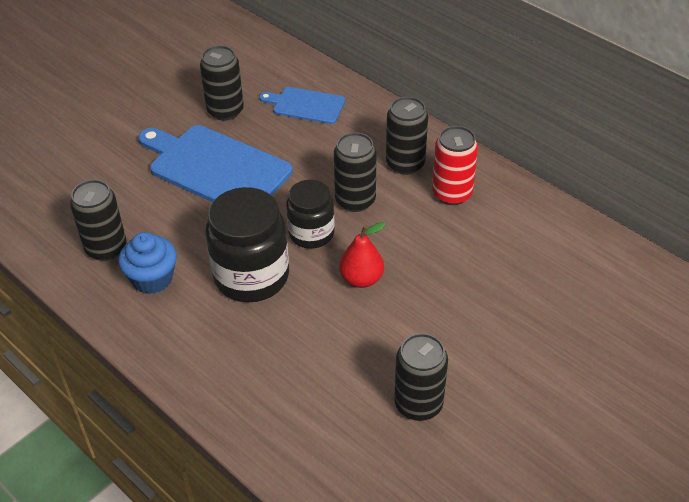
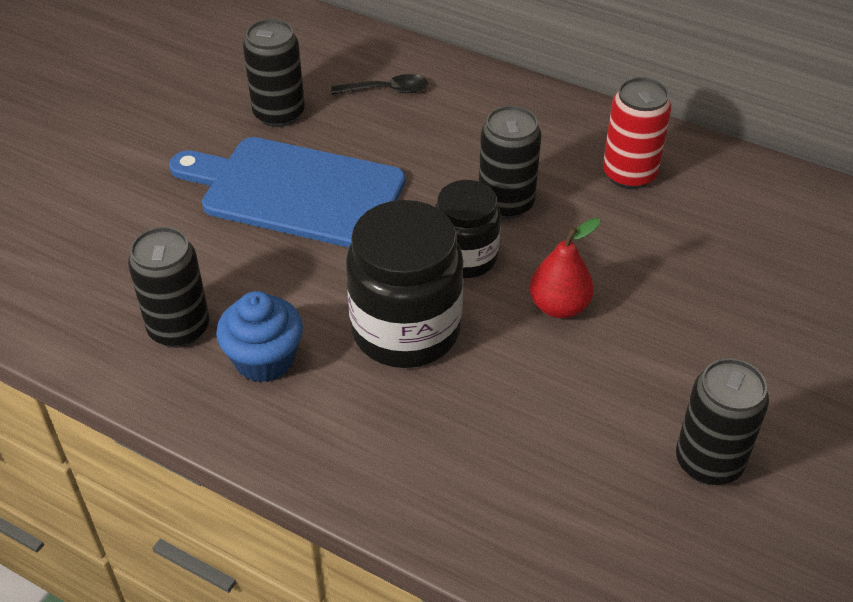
camera: 15 degrees left, 0 degrees up
blue cutting board [259,87,345,124] -> black spoon [331,74,428,95]
black can [386,97,428,175] -> none

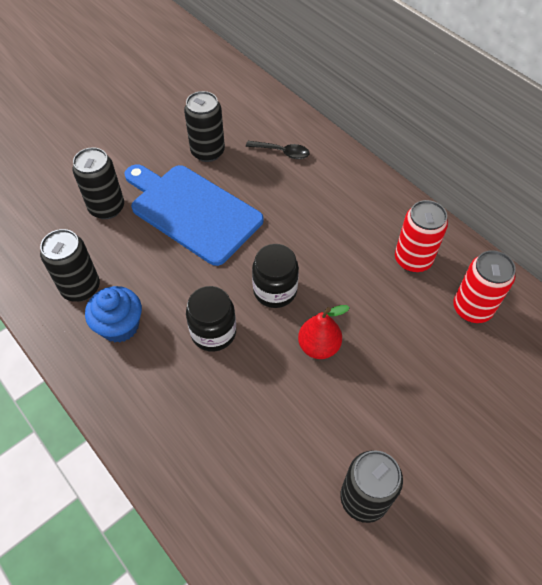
camera: 20 degrees right, 10 degrees up
black jar [346,200,463,368] -> black jar [186,286,236,352], size x0.63
black can [479,106,541,219] -> black can moved to [72,147,124,219]
none -> red can [453,250,516,323]

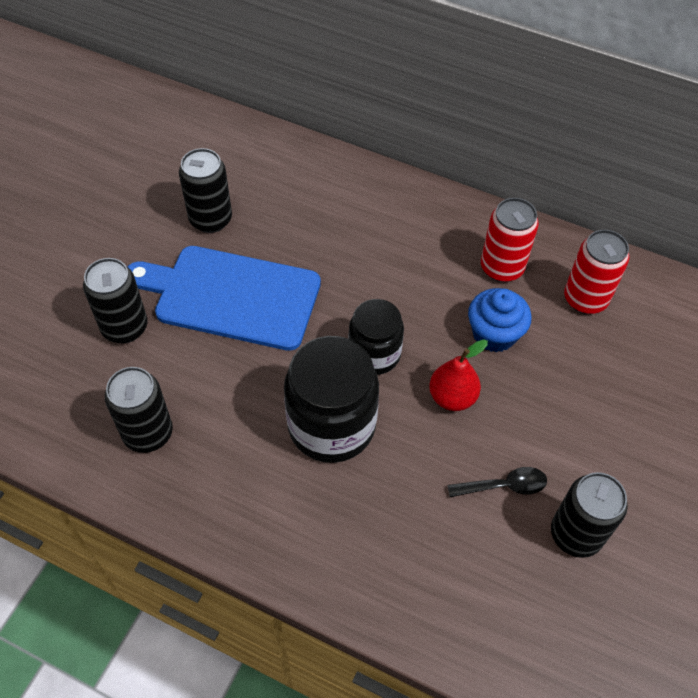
camera: 25 degrees left, 0 degrees up
blue cupcake [85,286,142,343] -> blue cupcake moved to [468,288,532,352]
black jar [186,286,236,352] -> black jar [284,336,379,463], size x1.59
black spoon [246,141,310,159] -> black spoon moved to [448,467,547,497]

